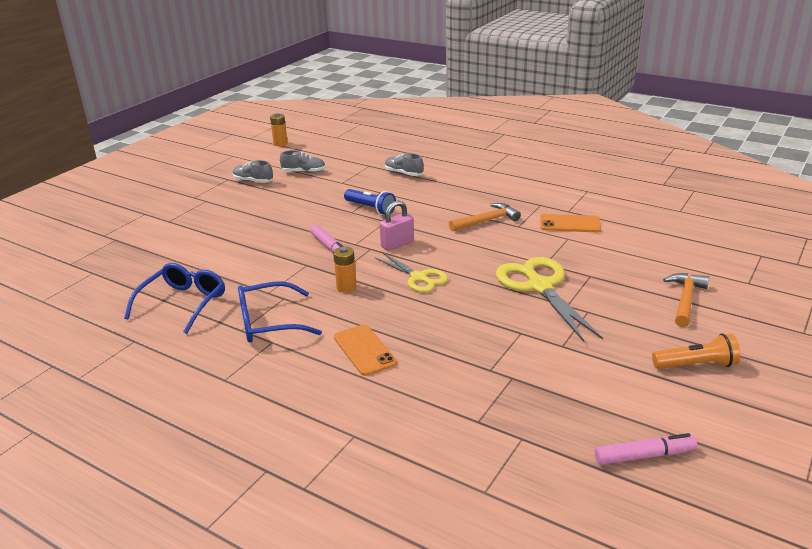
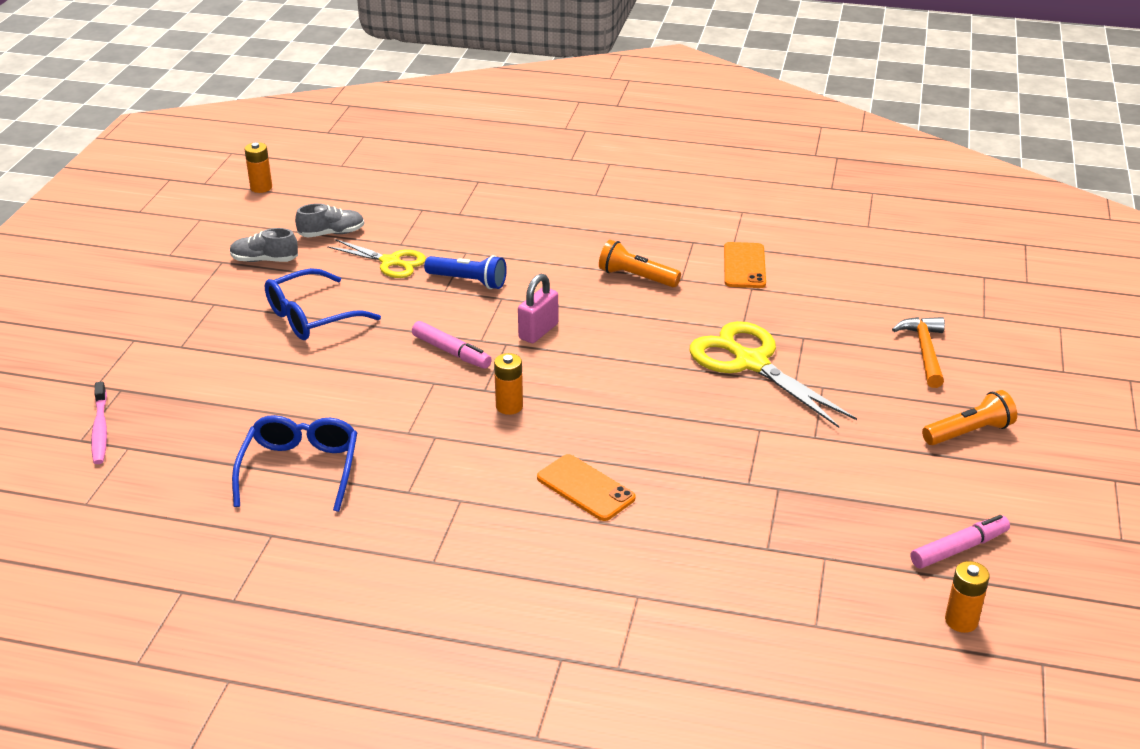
camera: 20 degrees left, 5 degrees up
blue glasses [238,281,322,343] -> blue glasses moved to [265,268,381,340]
yellow scissors [375,252,448,292] -> yellow scissors moved to [327,239,426,278]
grey shoe [385,153,424,176] -> none
orange hammer [449,203,521,232] -> orange flashlight [599,240,681,287]
orange phone [540,214,601,232] -> orange phone turned 75 degrees counterclockwise [724,242,766,288]
none -> pink toothbrush [91,382,107,464]
none -> orange battery [945,561,990,633]

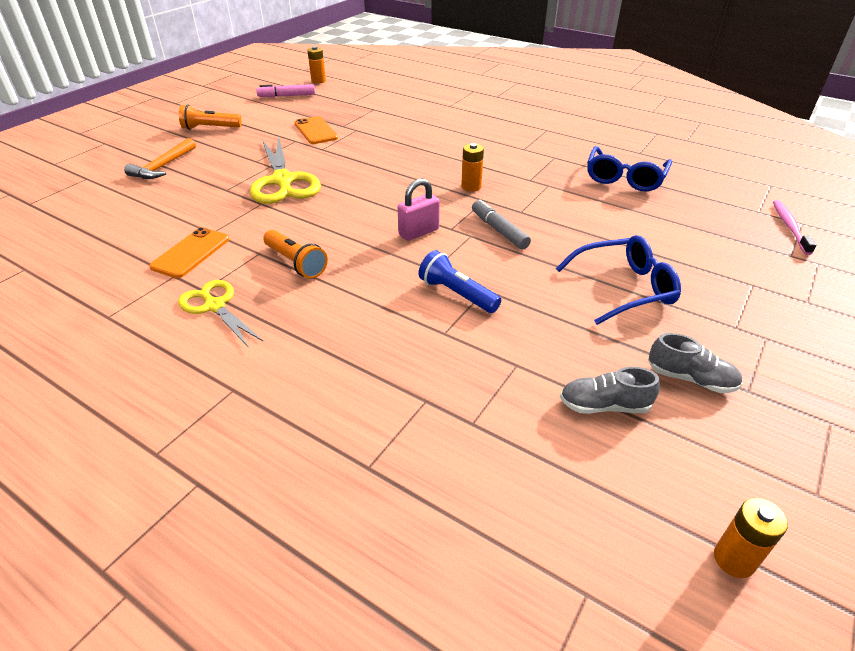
camera: 160 degrees left, 5 degrees up
yellow scissors [327,239,426,278] -> yellow scissors moved to [178,280,263,348]
pink marker [412,321,492,369] -> grey marker [472,200,531,249]
orange phone [537,454,636,521] -> orange phone moved to [295,116,338,144]

